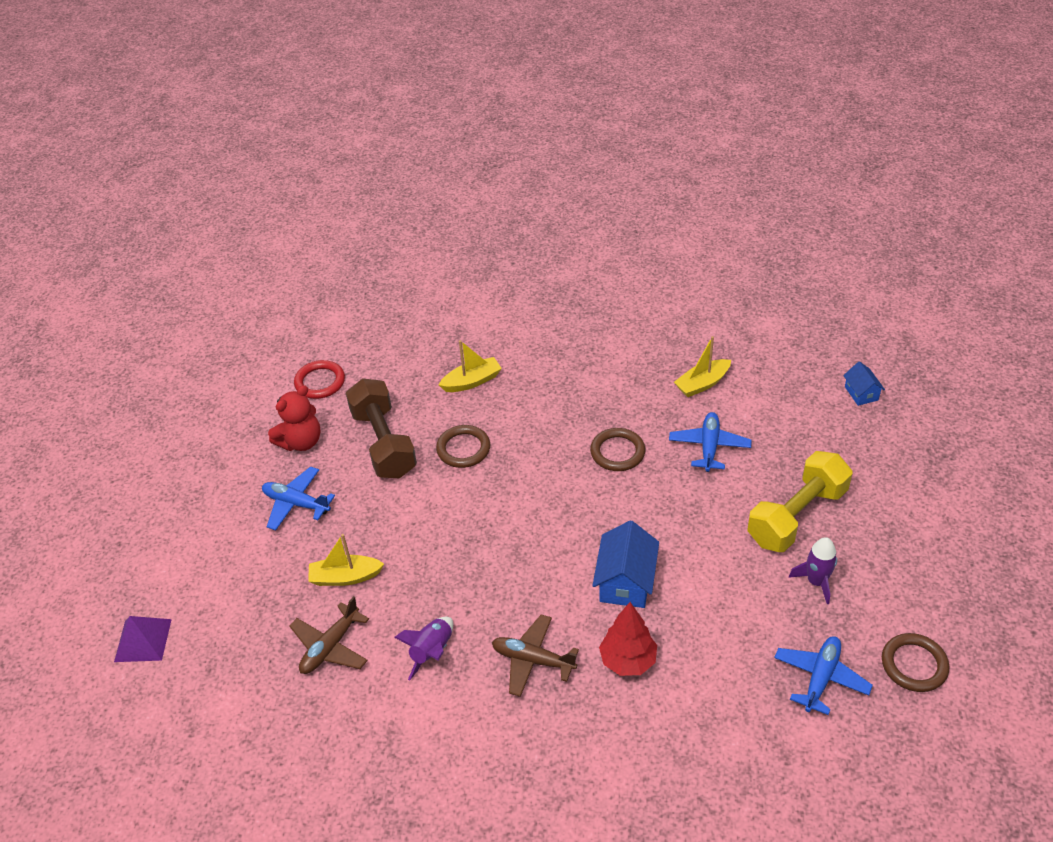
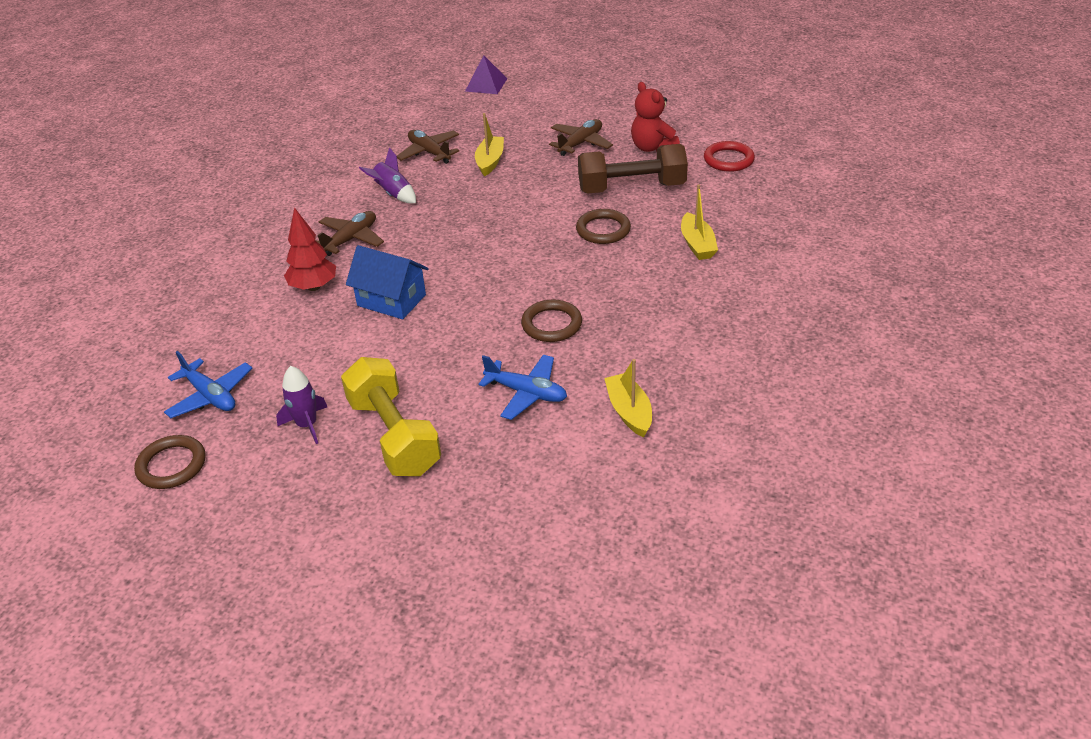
camera: 105 degrees right, 5 degrees down
blue plane [262,466,335,531] -> brown plane [549,119,613,156]
blue house [843,361,885,406] -> none

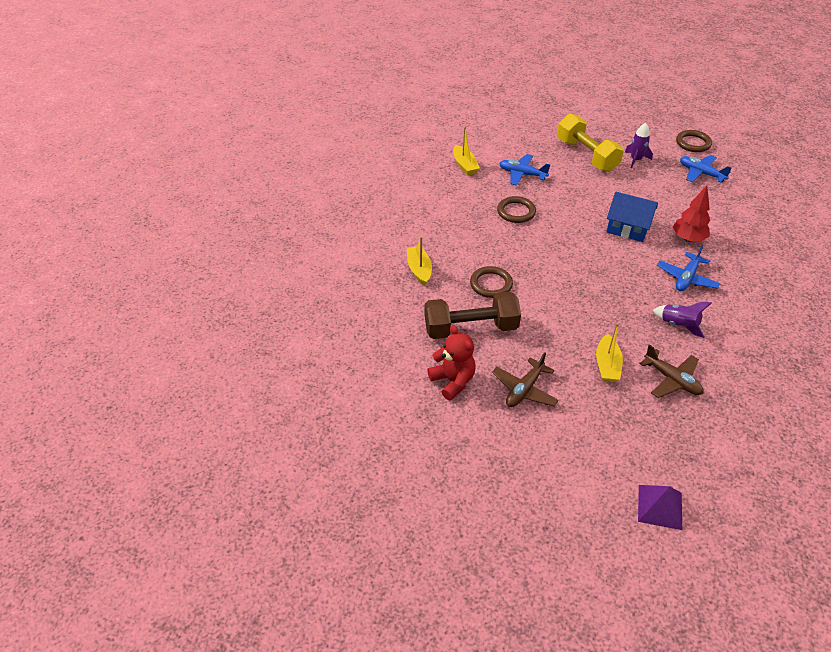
camera: 175 degrees right, 5 degrees up
brown plane [316,211,384,256] -> blue plane [657,245,721,291]
red ring [704,141,755,172] -> none

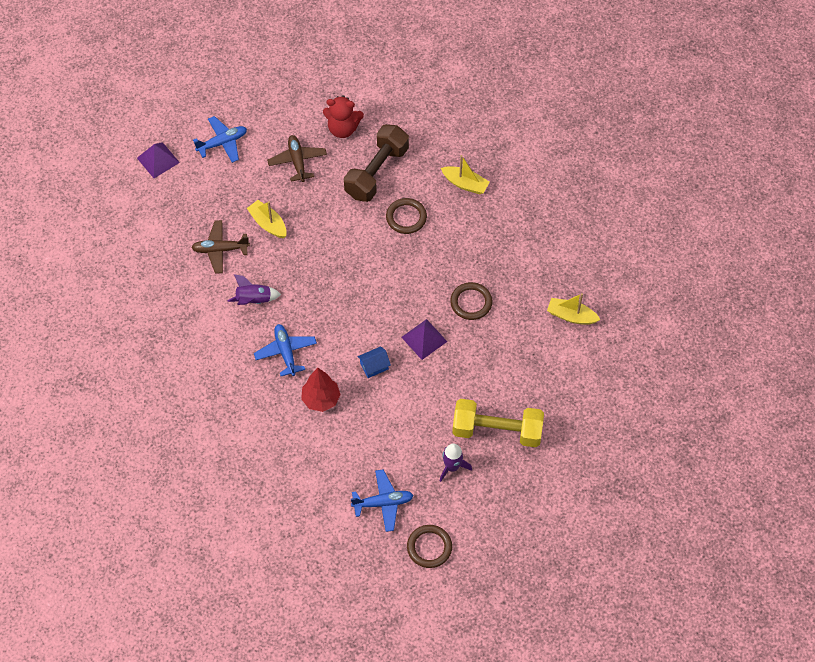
camera: 130 degrees right, 15 degrees up
blue plane [499,154,551,186] -> blue plane moved to [193,116,247,163]
blue house [606,192,658,242] -> blue house [358,346,391,378], size x0.58
none -> purple pyramid [401,319,447,360]

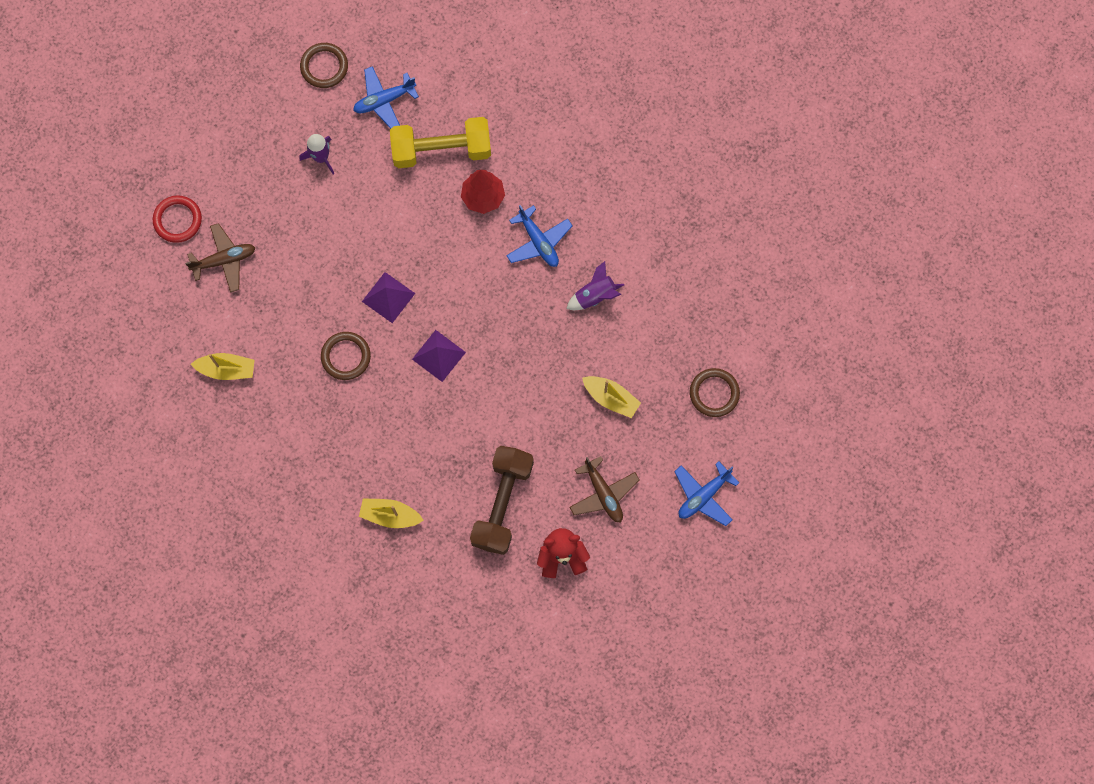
camera: 165 degrees right, 15 degrees up
purple pyramid [137,142,180,178] -> purple pyramid moved to [412,330,466,382]
brown plane [191,220,250,274] -> brown plane moved to [185,223,255,293]
blue house [358,346,391,378] -> none
brown ring [386,198,427,234] -> brown ring moved to [690,368,740,417]
yellow dumbbell [452,399,544,447] -> yellow dumbbell moved to [390,117,491,168]
none -> red ring [153,195,202,243]

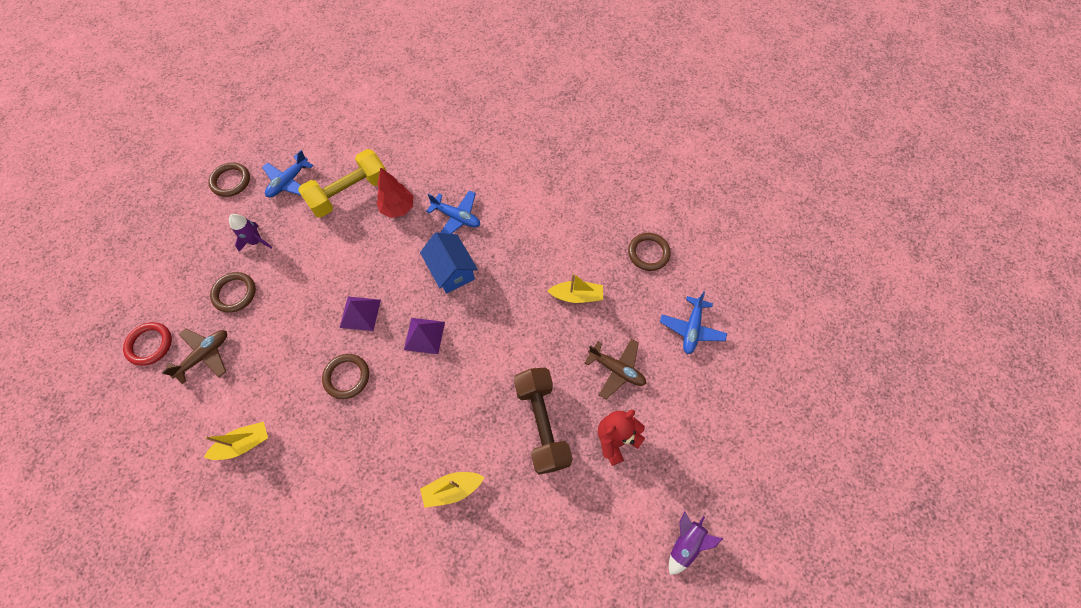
camera: 30 degrees left, 10 degrees down
purple rocket [566,261,624,310] -> purple rocket moved to [669,511,723,575]
none -> brown ring [210,272,256,313]
none -> blue house [420,232,478,293]

